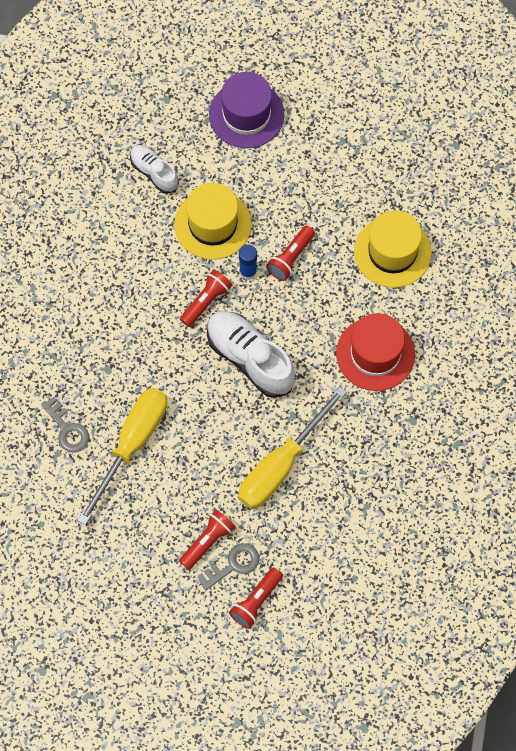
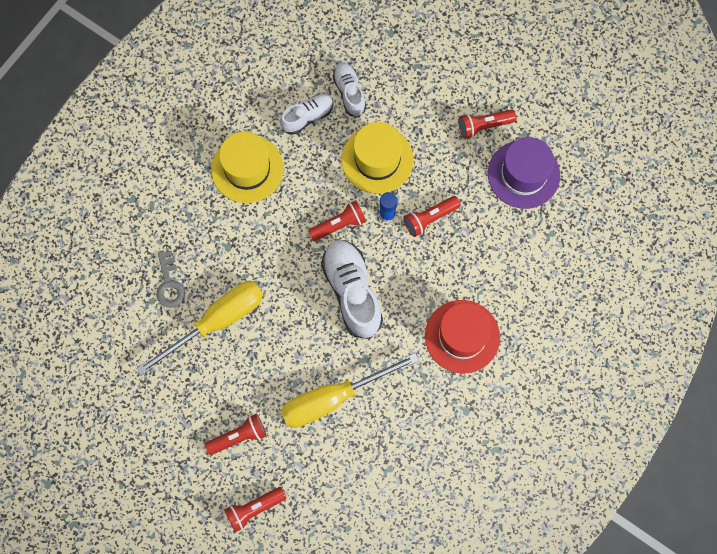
camera: 25 degrees right, 5 degrees up
grey key [198,543,259,590] -> none
purple hat [209,72,284,148] -> purple hat moved to [488,137,560,209]
yellow hat [354,210,432,288] -> yellow hat moved to [211,132,284,203]
none -> white shoe [280,94,334,135]
none -> red flashlight [458,109,516,139]

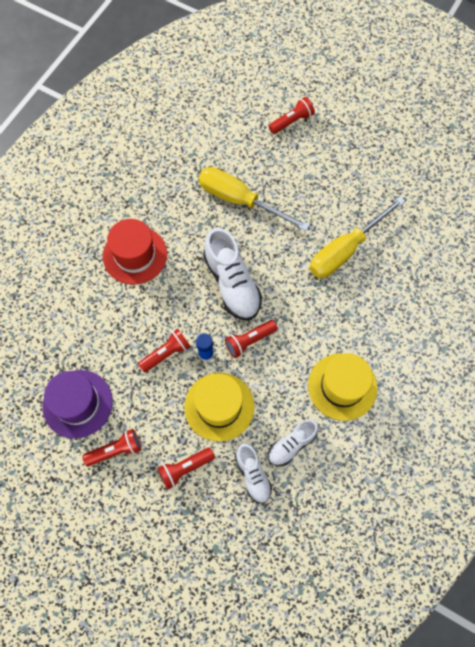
camera: 175 degrees right, 5 degrees down
grey key [157,250,185,308] -> none
red flashlight [205,413,267,455] -> red flashlight moved to [157,447,215,490]
yellow screwdriver [281,353,419,428] -> yellow screwdriver turned 120 degrees counterclockwise [198,167,310,231]

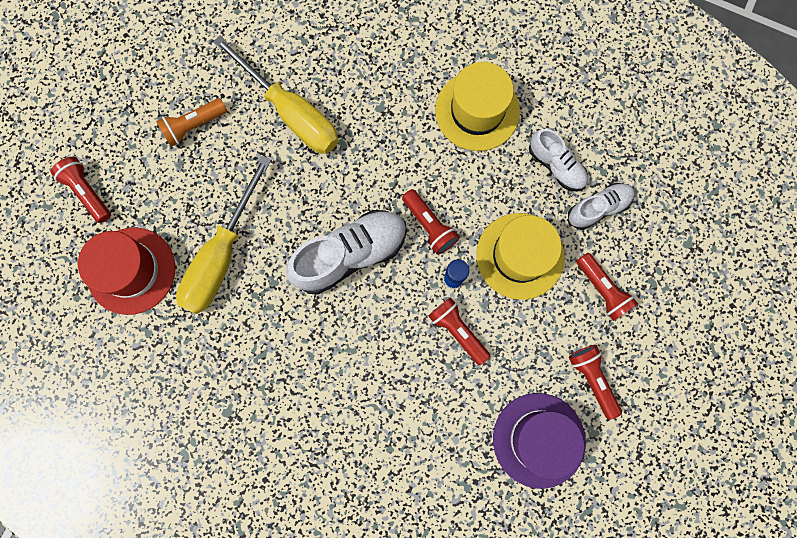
camera: 95 degrees left, 10 degrees up
red hat [103,219,167,285] -> red hat moved to [78,228,175,315]
none -> orange flashlight [156,98,227,147]

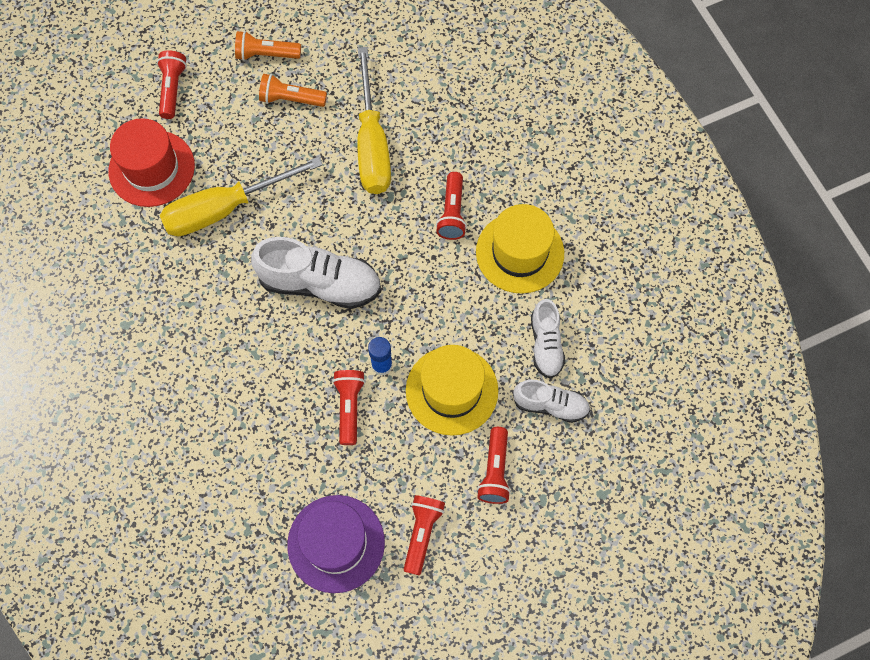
camera: 40 degrees right, 10 degrees down
red flashlight [402,189,460,255] -> red flashlight moved to [436,172,467,240]
none -> orange flashlight [235,31,301,61]

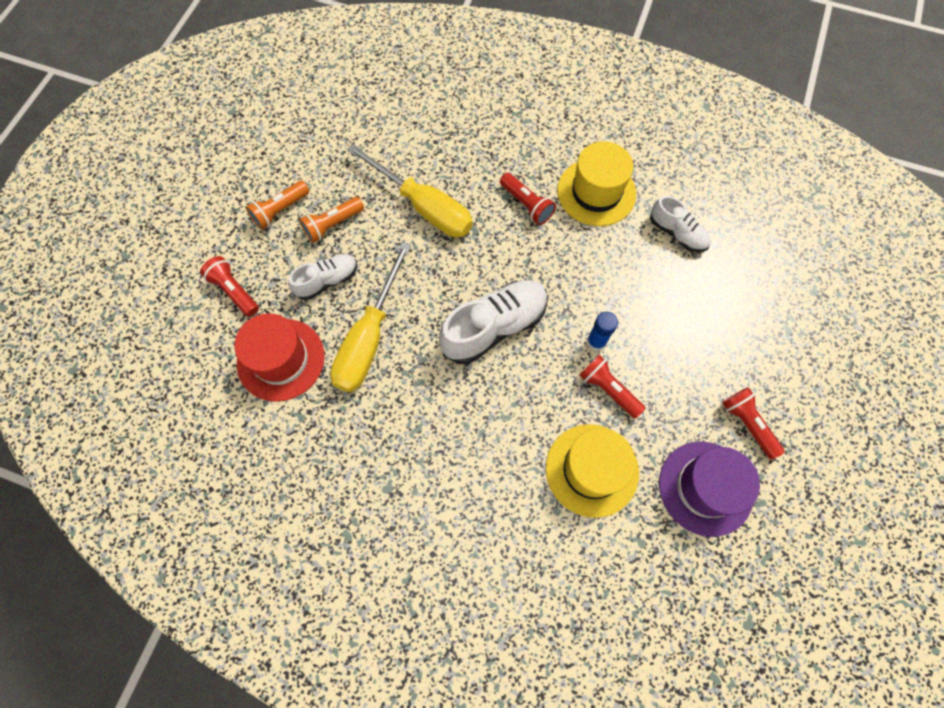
camera: 45 degrees left, 0 degrees up
yellow hat [406,345,498,436] -> yellow hat moved to [546,424,639,518]
red flashlight [477,427,511,504] -> none
white shoe [513,380,590,423] -> white shoe moved to [289,254,357,300]

